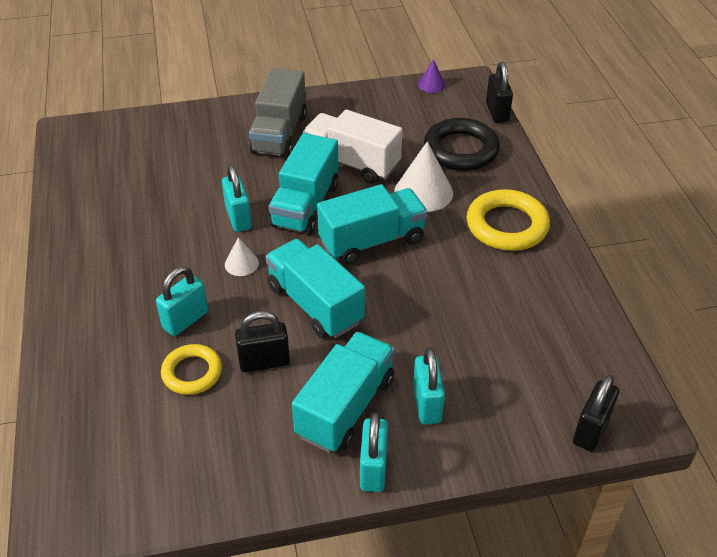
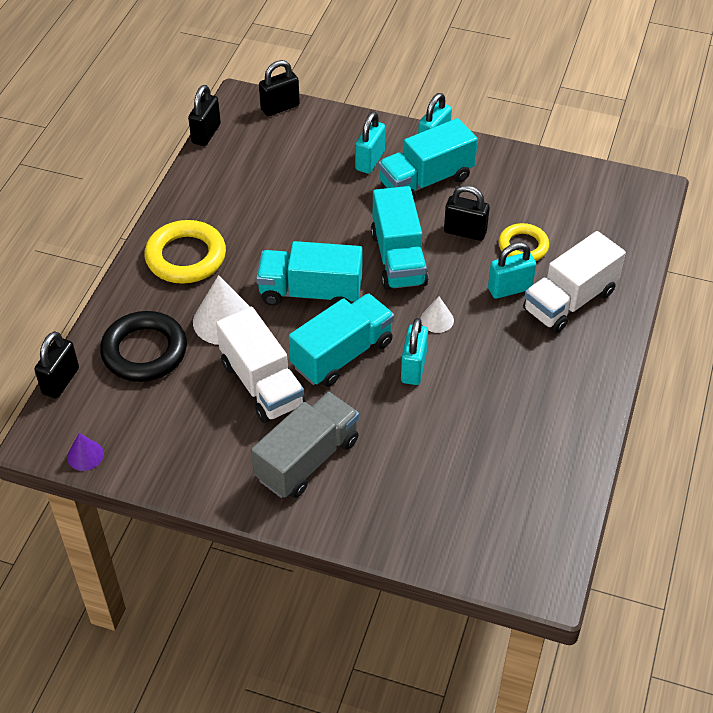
camera: 150 degrees left, 5 degrees up
none -> black padlock [188,85,221,146]
none -> white truck [523,231,626,333]

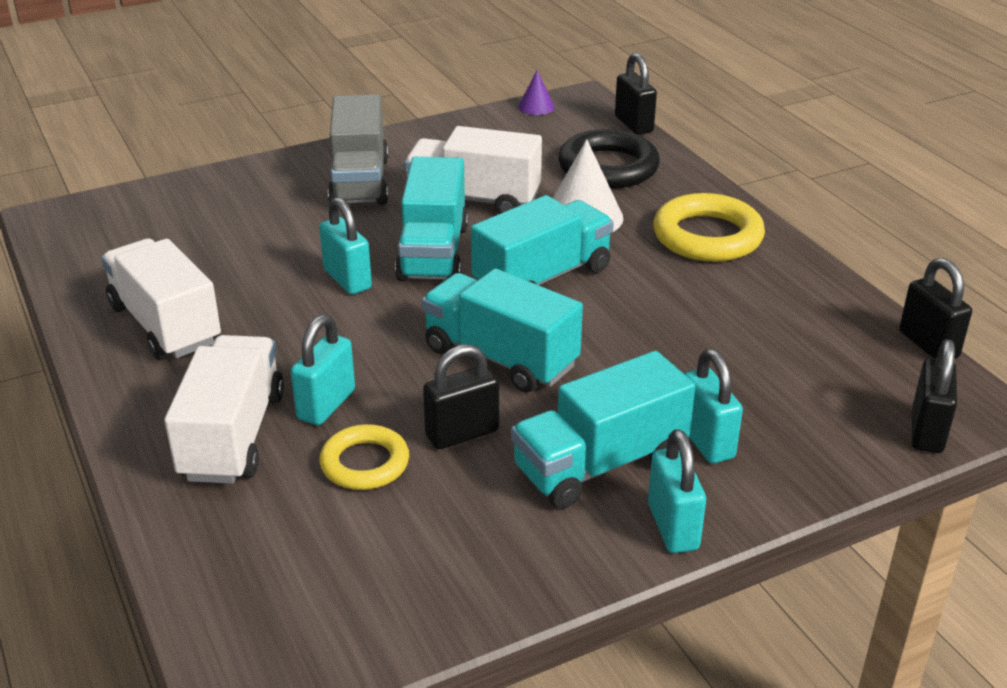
camera: 135 degrees right, 15 degrees down
turquoise truck [378,118,478,199] -> turquoise truck turned 135 degrees counterclockwise [511,351,695,509]
white cone [421,296,454,333] -> none
none -> white truck [101,238,221,360]

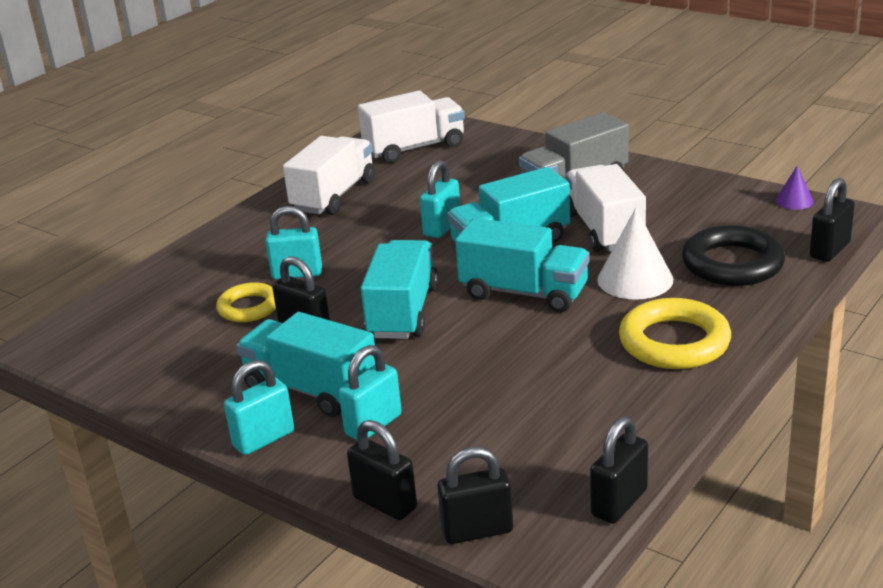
camera: 65 degrees right, 5 degrees down
white truck [165,335,284,484] -> white truck moved to [358,91,465,163]
none -> black padlock [347,420,417,520]

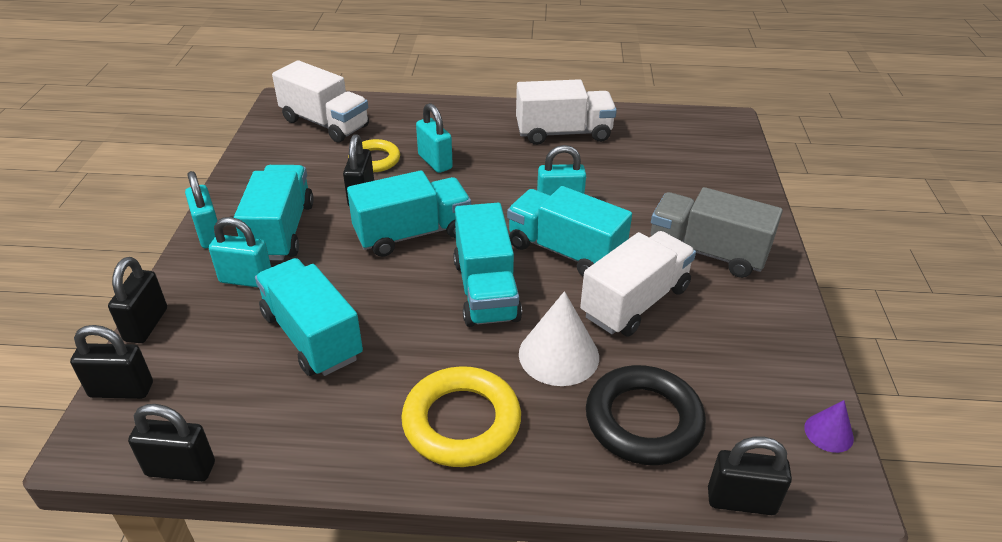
camera: 55 degrees right, 10 degrees up
turquoise padlock [224,360,294,455] -> turquoise padlock turned 45 degrees clockwise [185,171,218,248]
white truck [358,91,465,163] -> white truck moved to [272,60,369,143]
black padlock [437,447,513,544] -> black padlock turned 45 degrees counterclockwise [70,325,153,399]
none -> turquoise truck [255,258,363,376]

